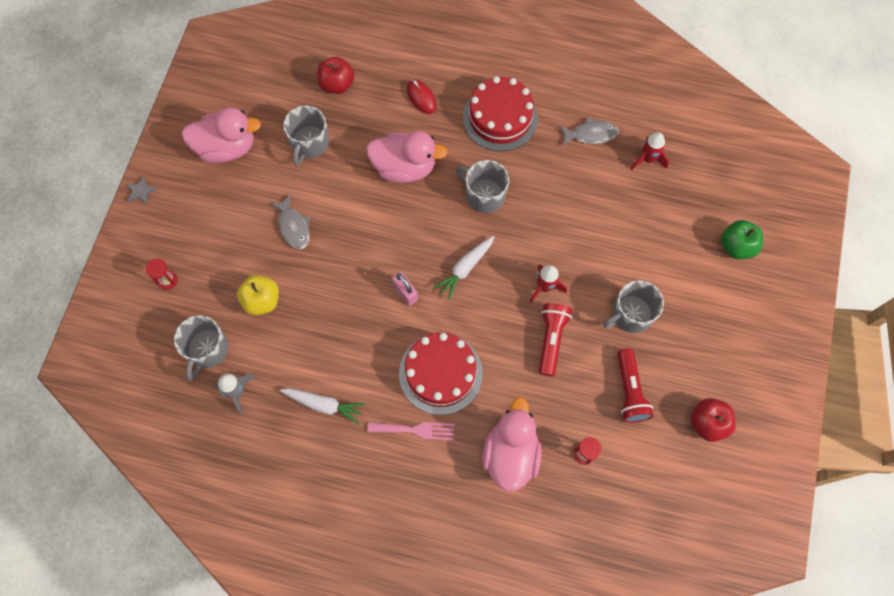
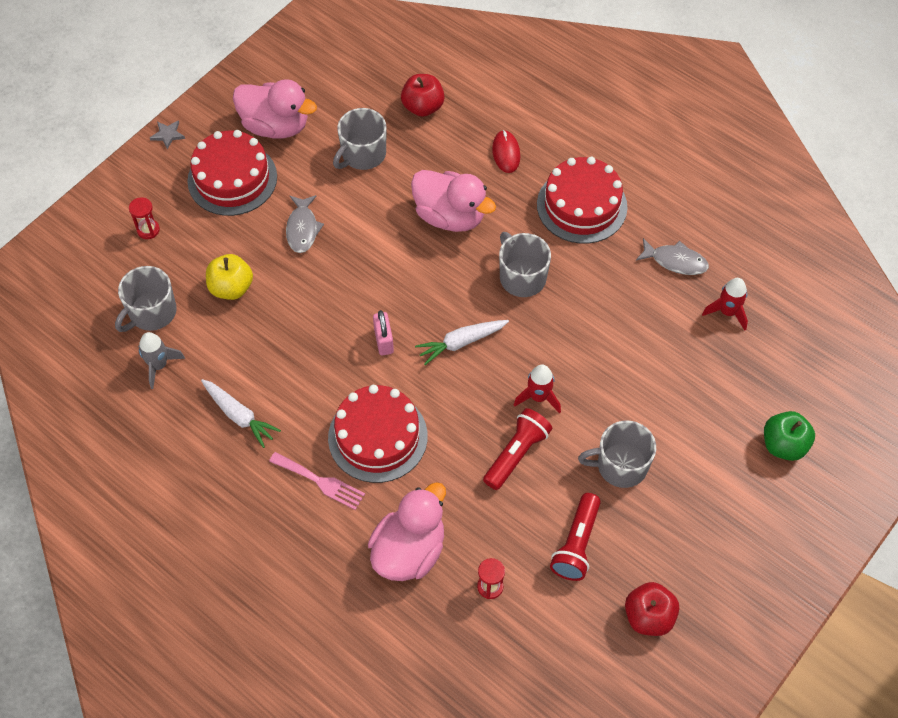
camera: 25 degrees right, 10 degrees down
none -> red cake [187,130,277,216]

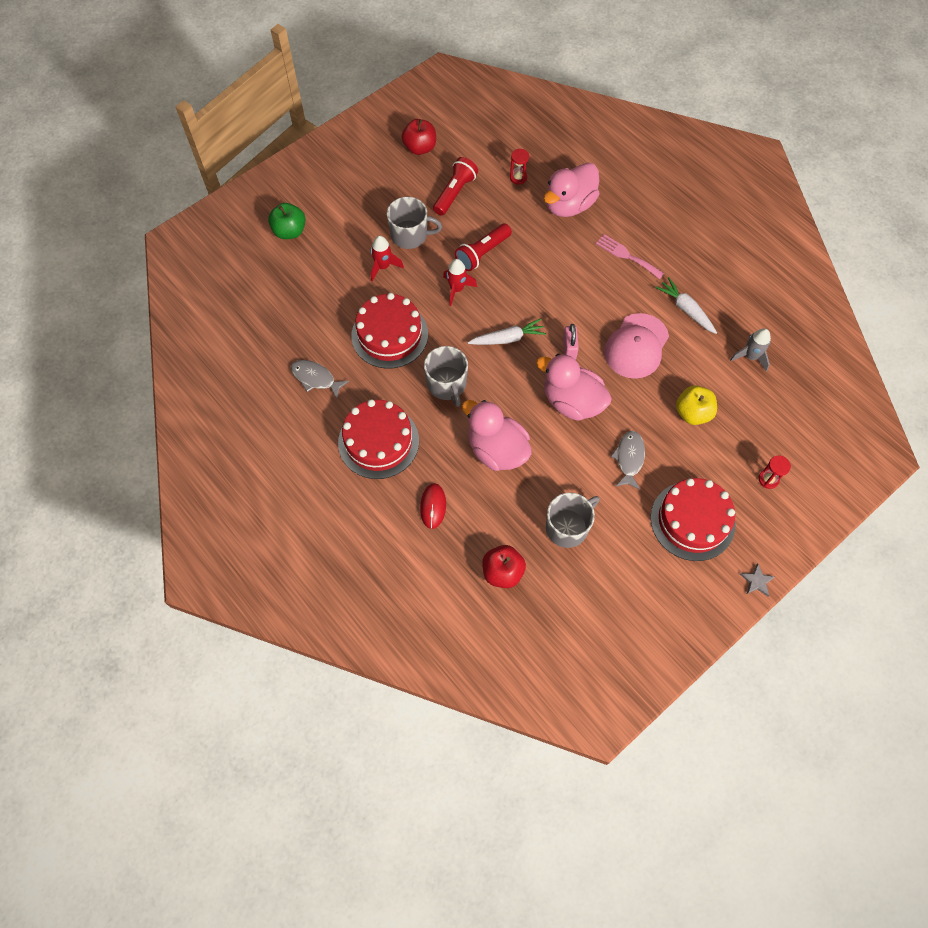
camera: 170 degrees left, 5 degrees up
grey mug [115,266,177,332] -> none
pink duck [233,79,317,139] -> pink duck moved to [536,354,612,421]
red cake [328,385,428,483] -> red cake moved to [351,293,428,369]
red rocket [702,278,748,330] -> red rocket moved to [371,236,404,282]
none -> pink cap [604,313,669,379]

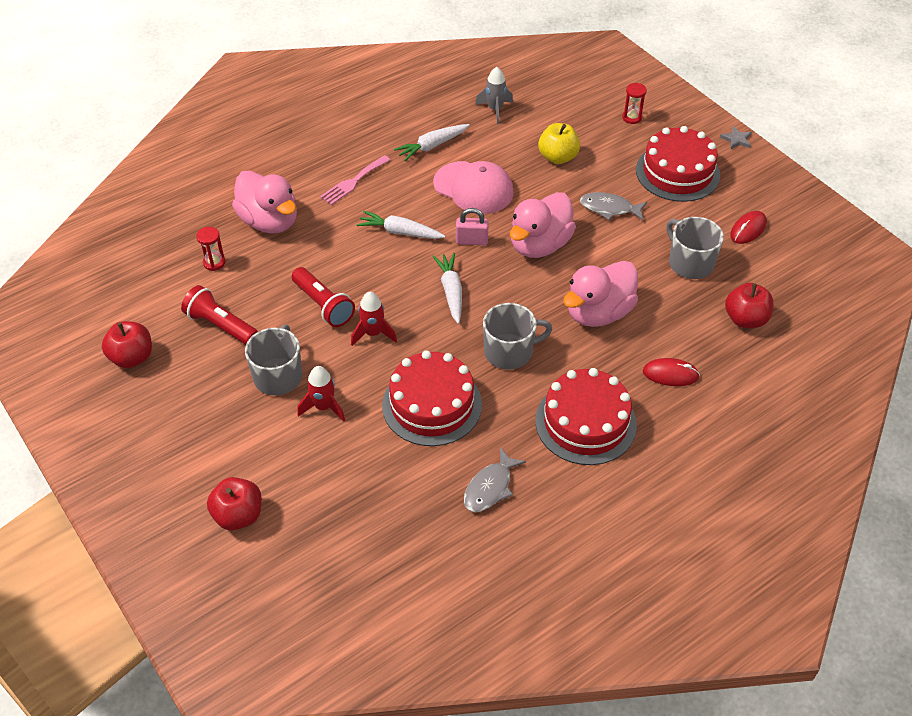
camera: 85 degrees left, 15 degrees down
green apple [268,203,306,239] -> red apple [207,477,262,530]
none -> white carrot [357,211,445,239]
none -> red mouse [730,211,767,244]

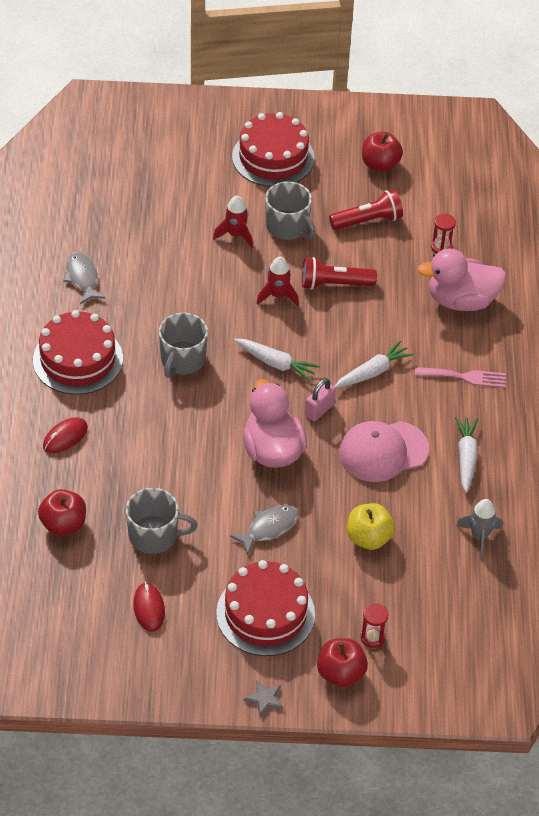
camera: 125 degrees right, 0 degrees up
red apple [207,477,262,530] -> red apple moved to [317,638,368,687]
pink fork [320,155,390,205] -> pink fork turned 105 degrees clockwise [415,367,506,388]
red cake [382,350,482,446] -> red cake moved to [232,112,315,187]
pink duck [563,261,638,327] -> none

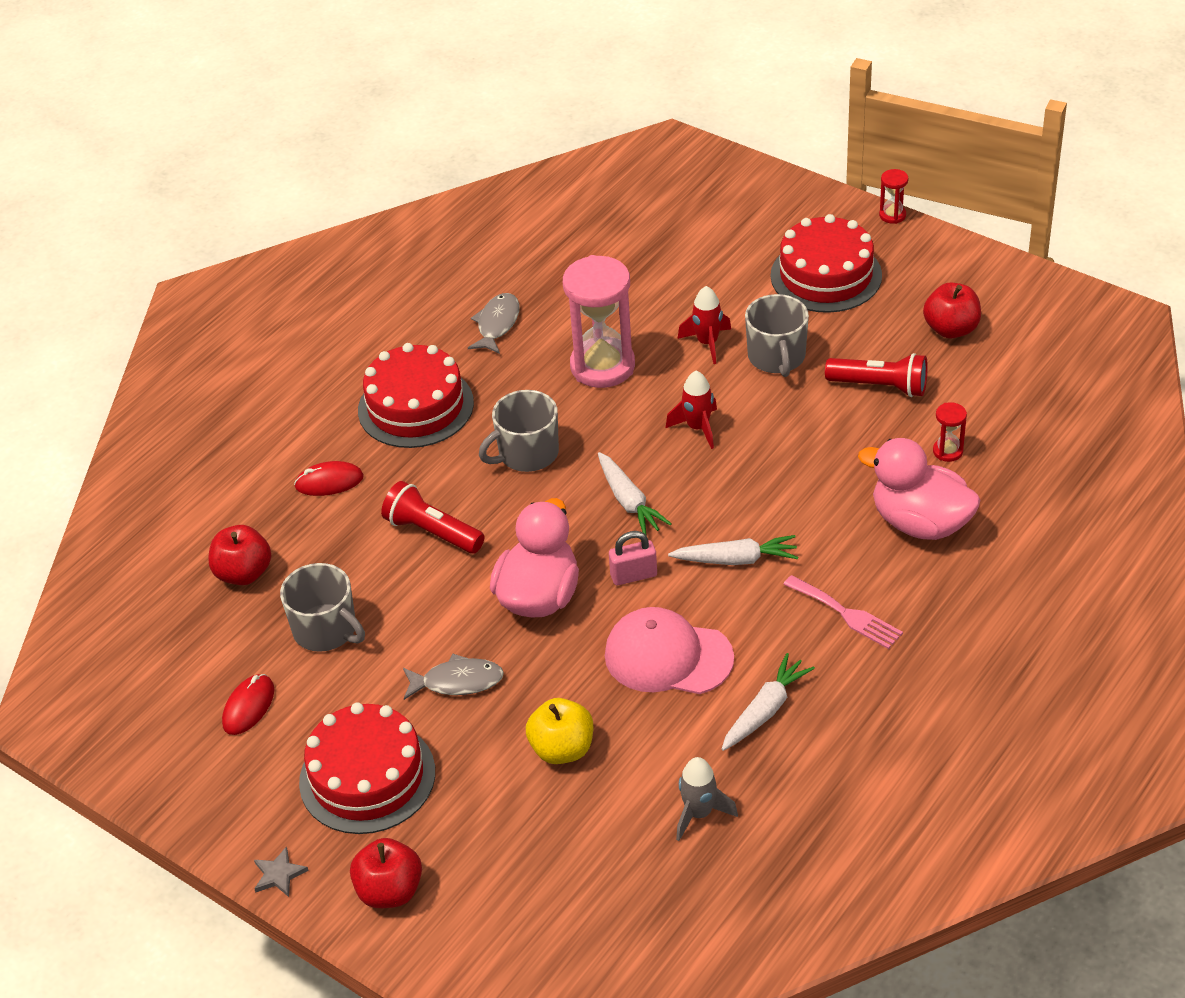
camera: 40 degrees right, 5 degrees down
red flashlight [302,257,377,290] -> red flashlight moved to [381,481,485,554]
red hourglass [361,603,389,648] -> red hourglass moved to [879,169,908,224]
none -> pink hourglass [563,255,635,388]

